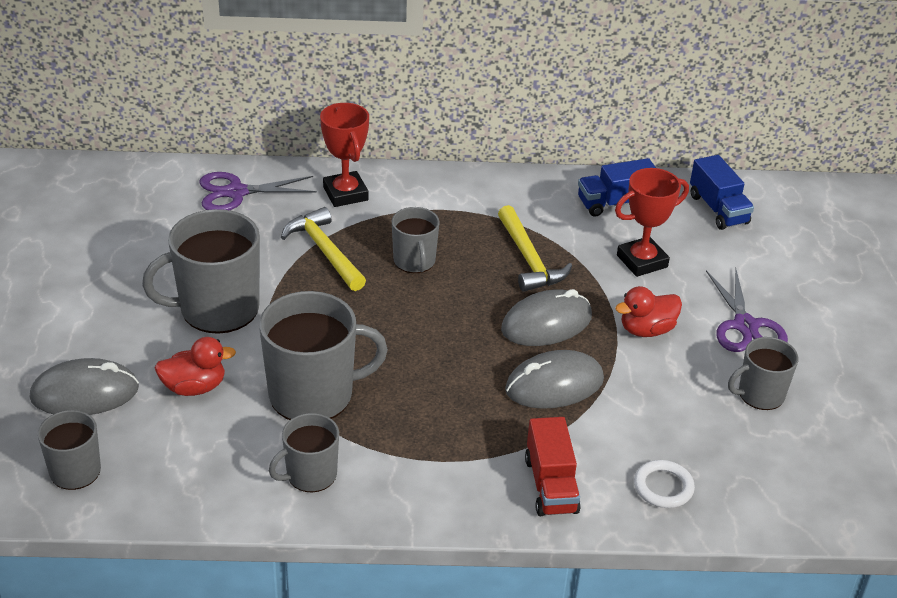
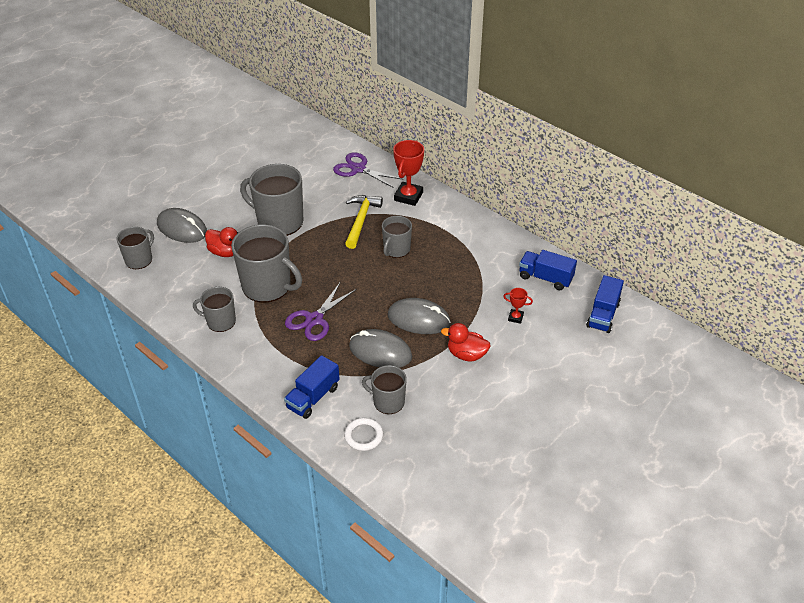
camera: 45 degrees right, 5 degrees up
yellow hammer [498,205,572,292] -> none
red truck [525,417,581,516] -> blue truck [284,355,340,419]
red trophy [615,168,689,277] -> red trophy [503,288,533,324], size x0.51
purple scissors [706,268,788,352] -> purple scissors moved to [285,283,357,341]
grey mug [728,337,799,410] -> grey mug moved to [362,365,407,414]

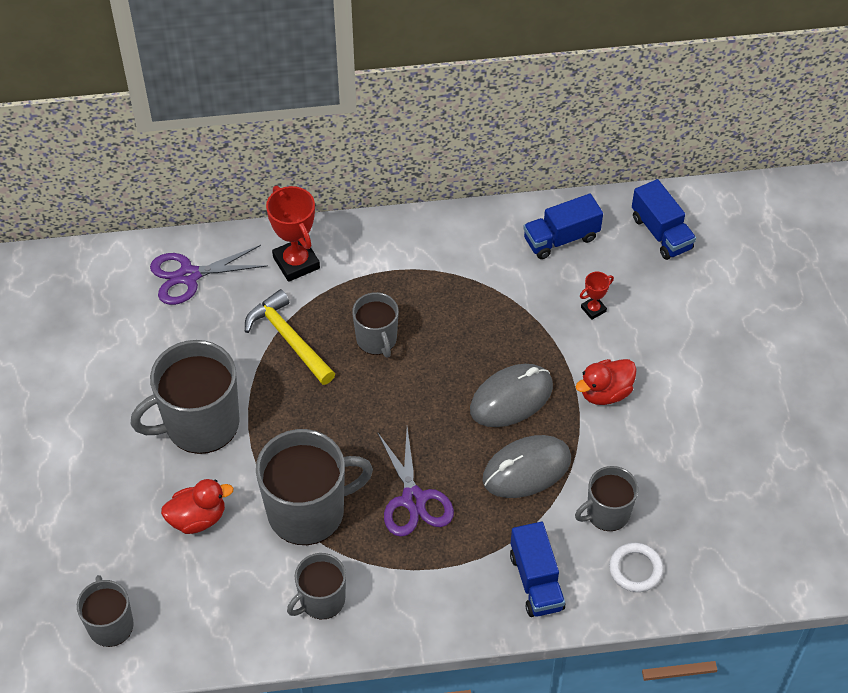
camera: 50 degrees left, 10 degrees up
grey mouse [157,208,207,243] -> none

